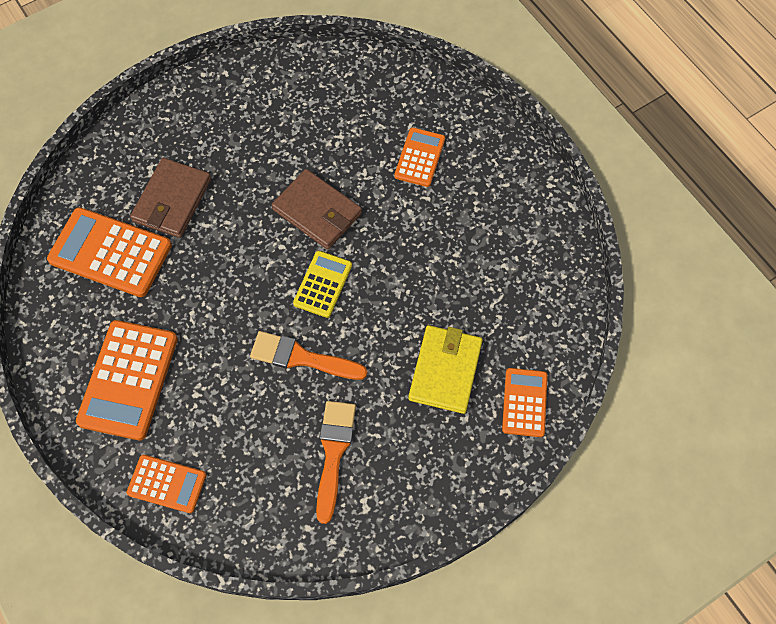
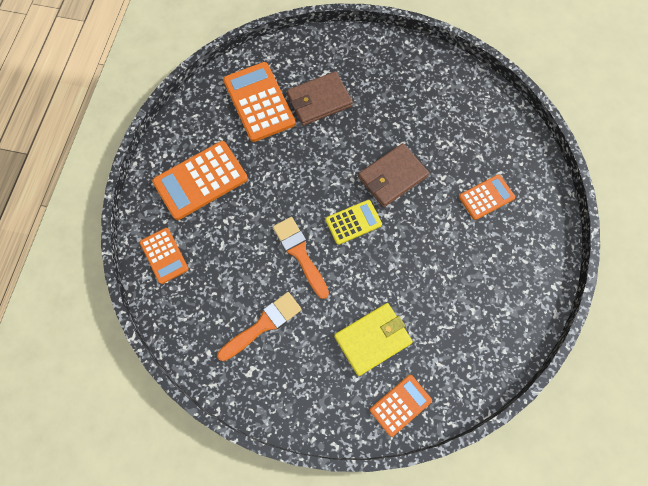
camera: 45 degrees right, 5 degrees up
brown wallet [272,169,362,250] -> brown wallet turned 60 degrees clockwise [358,143,429,207]

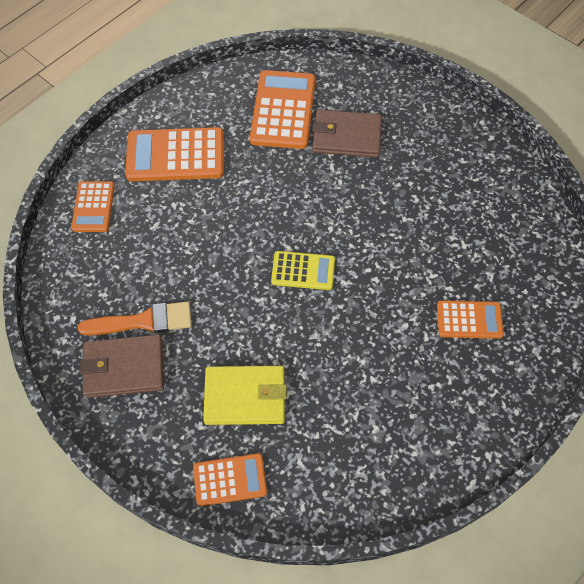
camera: 30 degrees right, 10 degrees down
orange brush [273,217,329,299] -> none
brown wallet [358,143,429,207] -> brown wallet moved to [80,335,164,398]

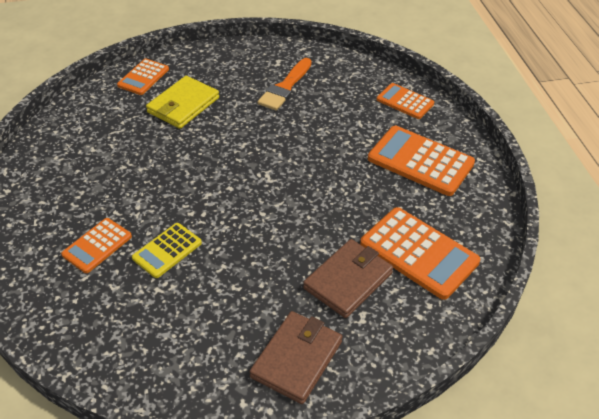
camera: 125 degrees right, 15 degrees down
brown wallet [80,335,164,398] -> brown wallet moved to [249,311,342,404]
orange calculator [125,127,224,181] -> orange calculator turned 90 degrees counterclockwise [368,126,475,196]
yellow calculator [271,251,335,290] -> yellow calculator moved to [132,223,202,278]

